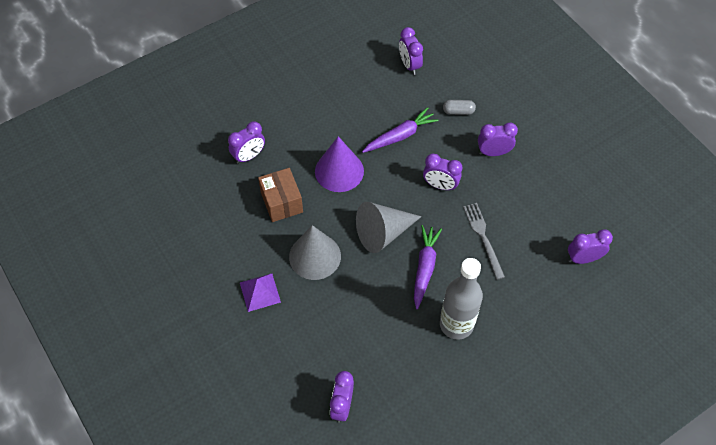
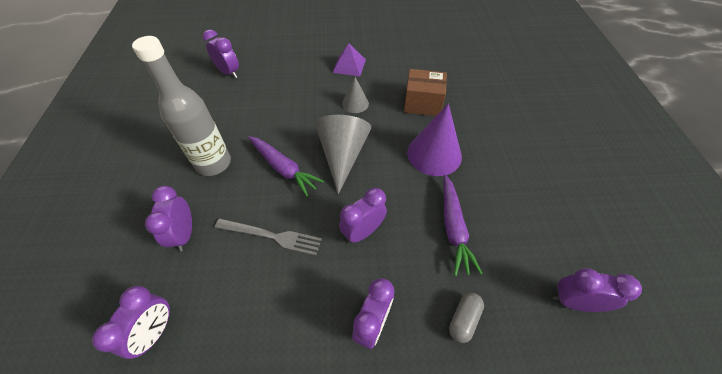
camera: 120 degrees right, 5 degrees down
purple clock [228,121,265,164] -> purple clock moved to [145,186,192,251]
grey cone [289,225,341,280] -> grey cone [342,77,369,113], size x0.56

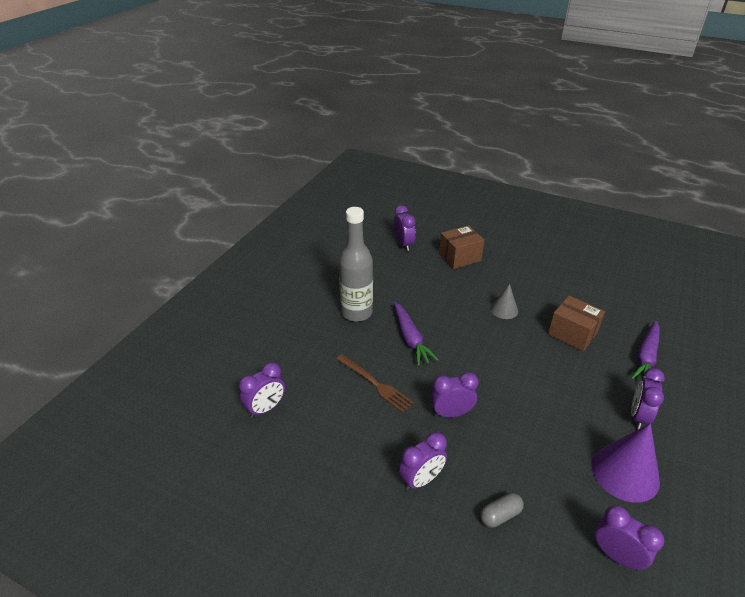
camera: 30 degrees right, 15 degrees down
purple clock [145,186,192,251] -> purple clock moved to [631,368,665,430]
grey fork [215,218,322,256] -> brown fork [336,354,414,413]
grey cone [315,115,371,194] -> none
purple pyramid [332,43,366,76] -> none
purple cone [407,103,462,176] -> purple cone moved to [591,423,660,503]
purple carrot [443,175,483,276] -> purple carrot moved to [631,321,659,379]
none -> brown box [439,225,485,269]

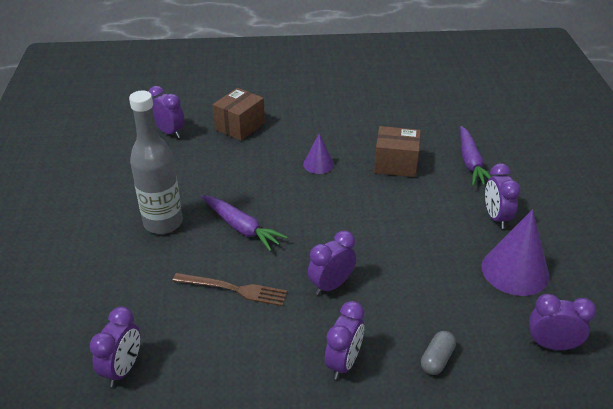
camera: 30 degrees left, 0 degrees up
grey cone [491,284,518,319] -> purple cone [303,133,334,174]

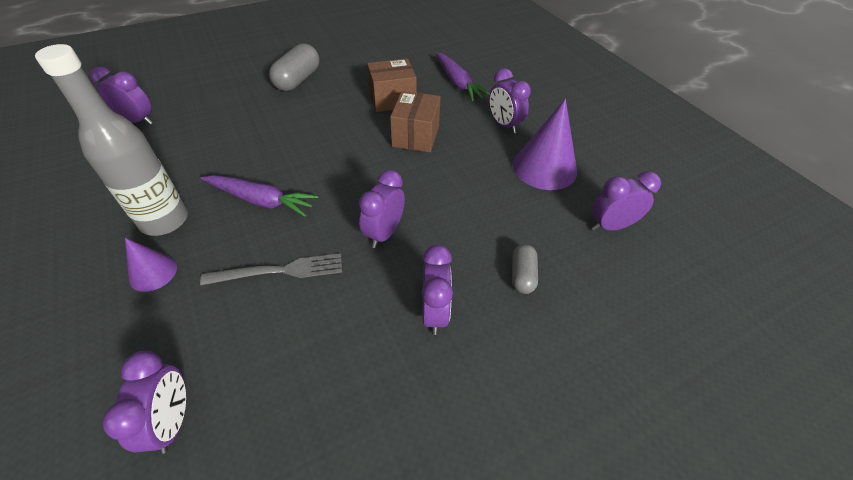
camera: 25 degrees left, 10 degrees up
brown fork [173,273,288,306] -> grey fork [200,253,342,285]
brown box [213,88,265,141] -> brown box moved to [390,91,441,152]
purple cone [303,133,334,174] -> purple cone moved to [125,238,177,292]
none -> grey capsule [269,43,319,91]

